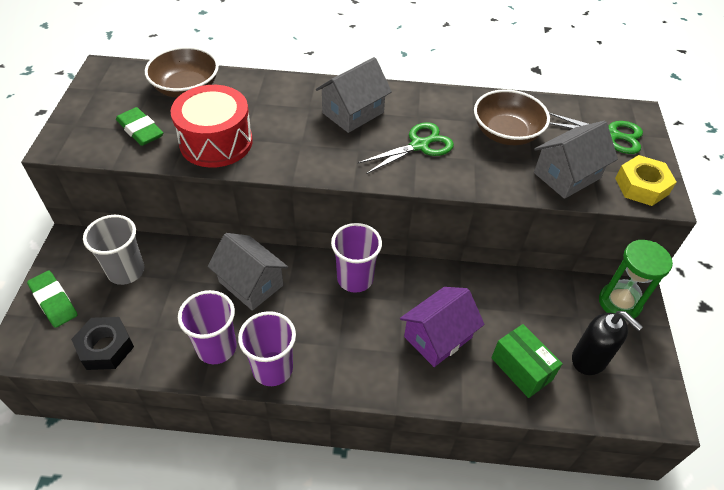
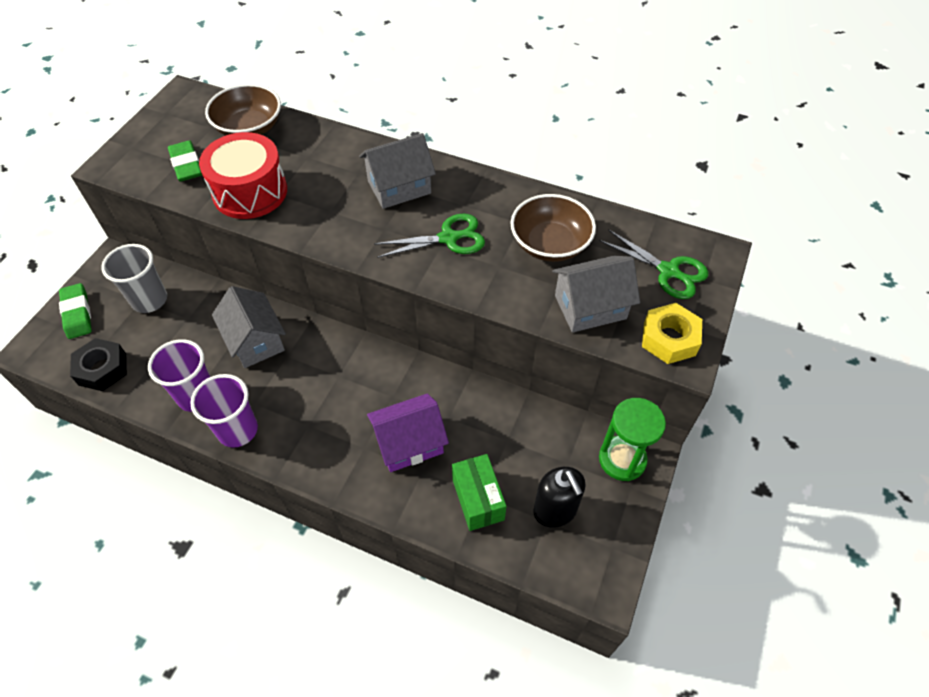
camera: 20 degrees right, 5 degrees up
purple cup [331,223,382,293] -> none

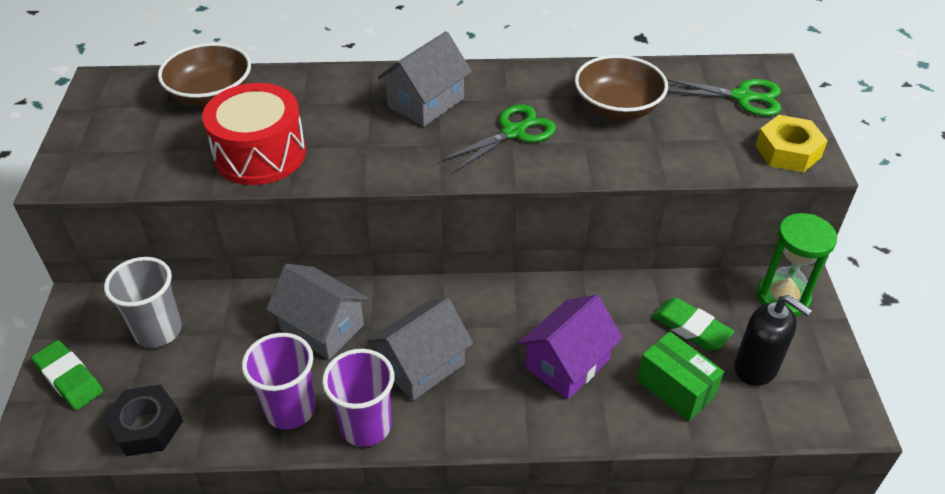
camera: 25 degrees left, 10 degrees down
green eraser [168,140,202,182] -> green eraser moved to [652,298,734,351]
grey house [552,256,640,332] -> grey house moved to [367,298,473,401]

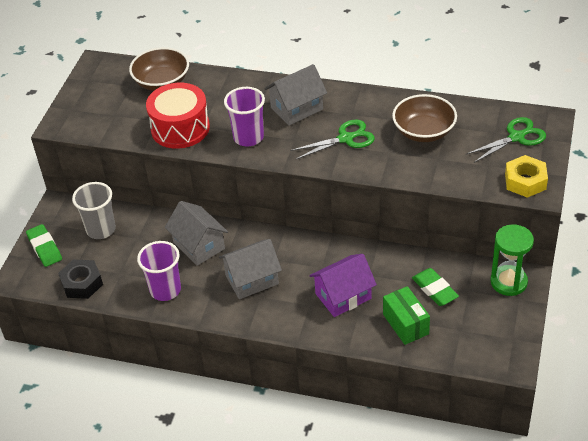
camera: 20 degrees right, 0 degrees up
purple cup [322,349,394,447] -> purple cup moved to [224,87,265,146]
green scissors [667,79,781,116] -> green scissors turned 60 degrees counterclockwise [466,117,546,163]
black soap dispenser [734,295,812,386] -> none

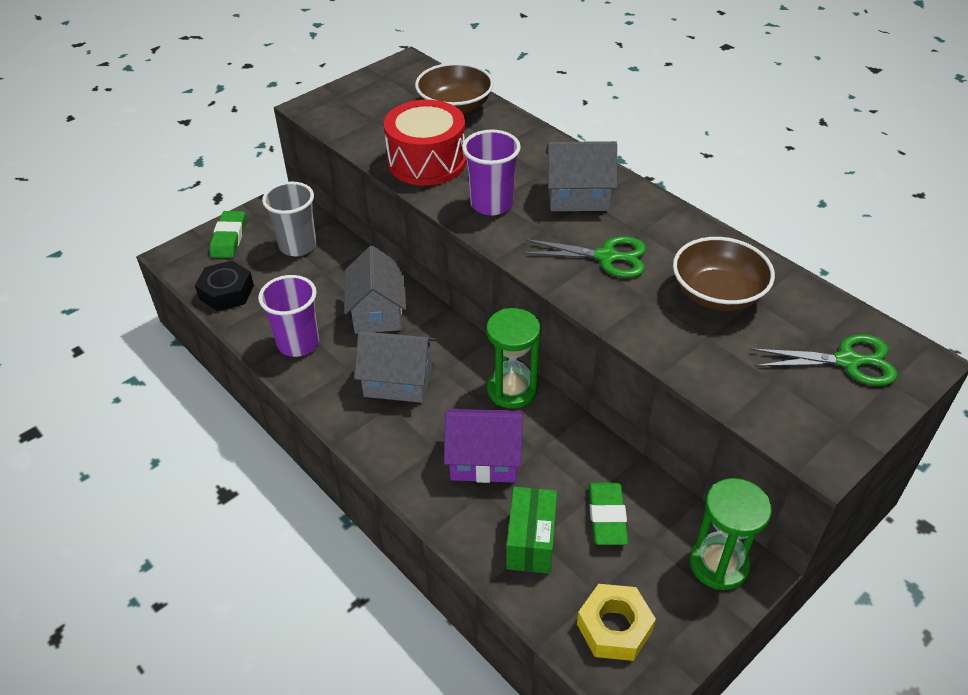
camera: 30 degrees right, 0 degrees up
yellow nut [505,155,548,198] -> yellow nut moved to [577,584,656,661]
none -> green hourglass [486,308,540,408]

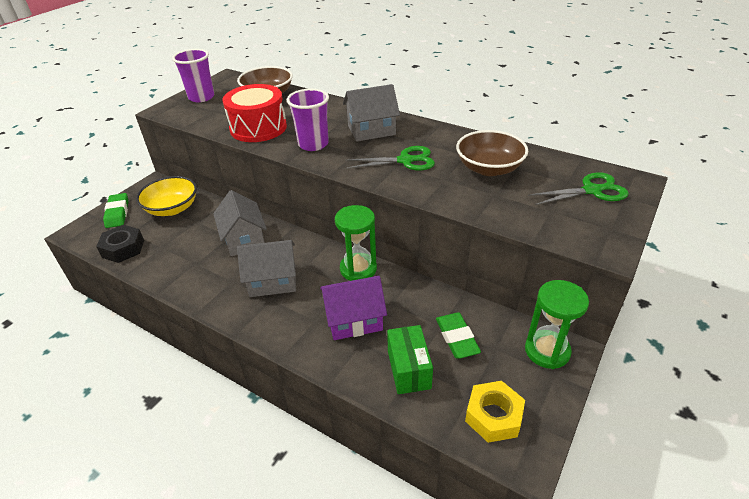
camera: 15 degrees left, 5 degrees down
purple cup [258,275,319,357] -> purple cup moved to [172,49,214,102]
grey cup [262,181,317,256] -> yellow bowl [136,176,197,216]

